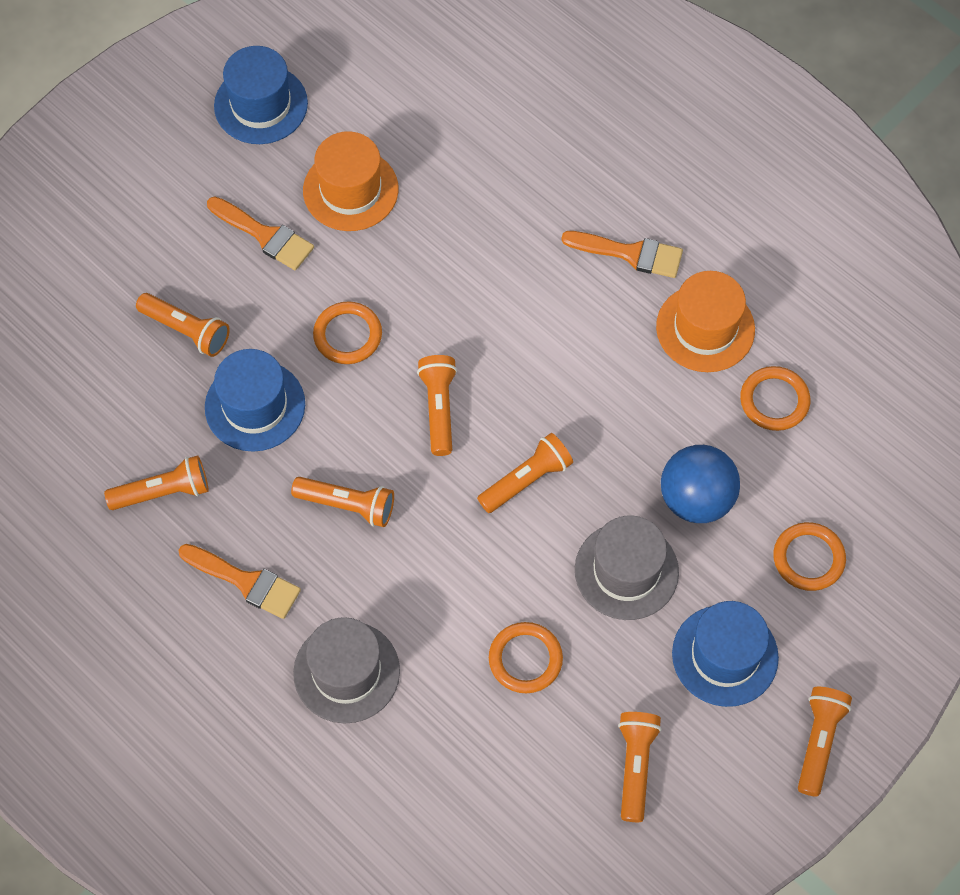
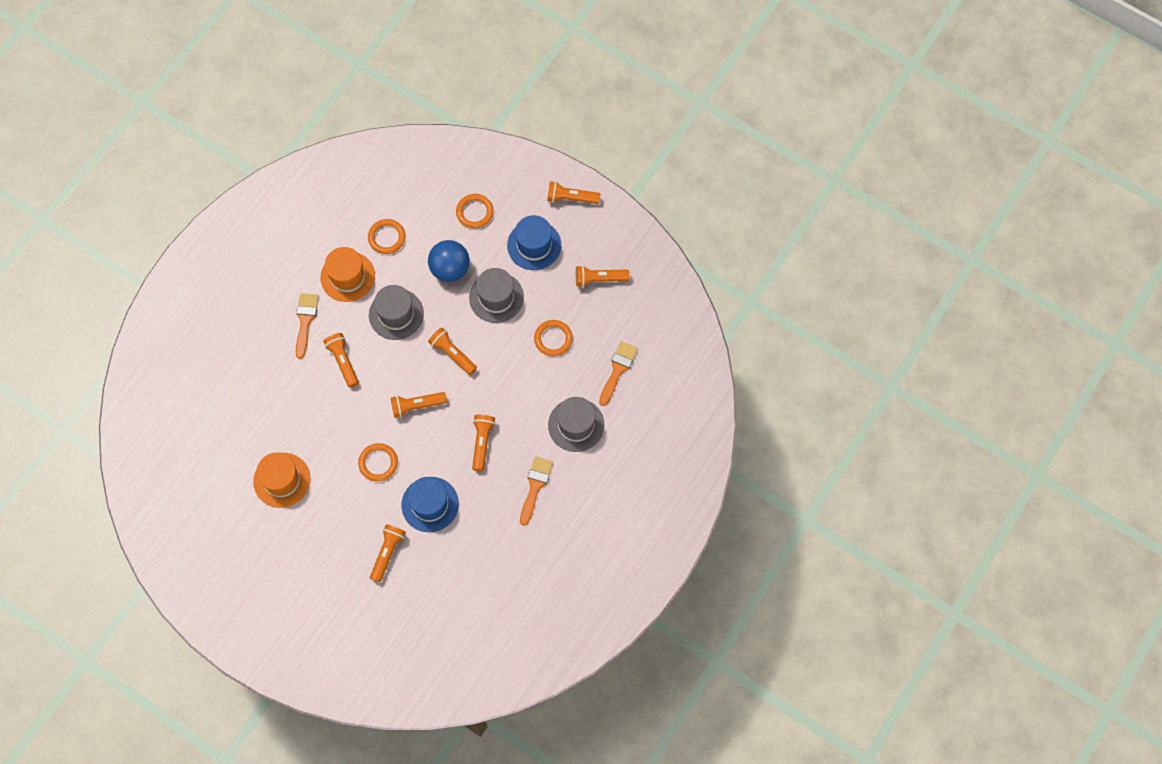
camera: 100 degrees left, 5 degrees up
orange flashlight [104,455,209,510] -> orange flashlight moved to [323,333,359,387]
orange brush [207,197,314,270] -> orange brush moved to [599,342,638,406]
blue hat [214,46,308,144] -> none
none -> grey hat [369,285,424,340]

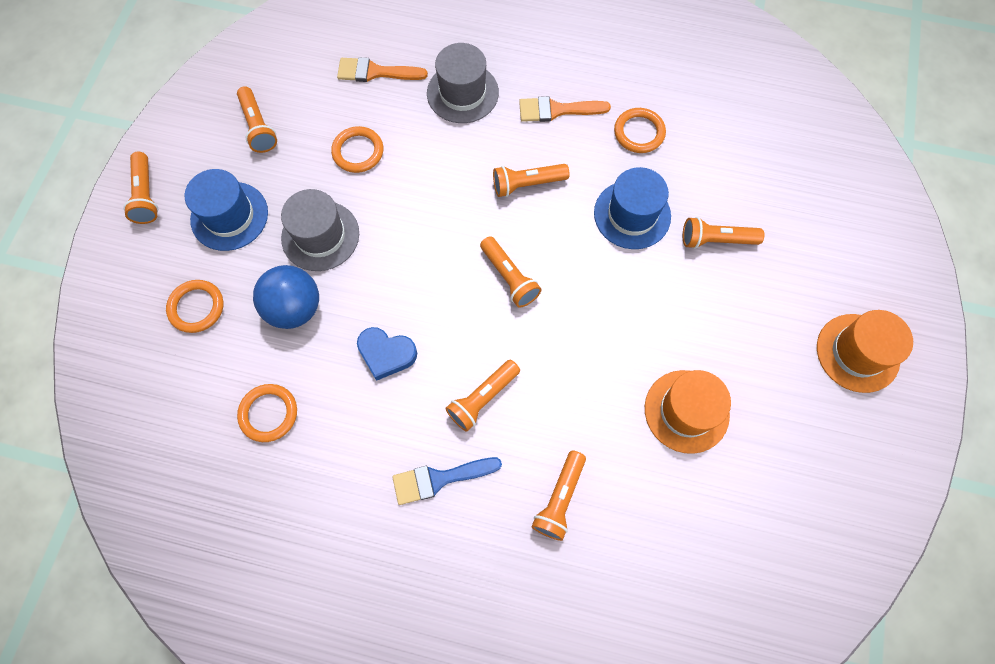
camera: 110 degrees left, 0 degrees up
orange brush [296,293,319,359] -> blue brush [392,457,502,505]
orange hat [320,247,375,302] -> orange hat moved to [817,310,913,393]
orange ring [358,443,398,481] -> orange ring moved to [614,108,666,153]
grey hat [369,285,424,340] -> blue heart [357,327,417,381]
orange flashlight [428,328,477,375] -> orange flashlight moved to [532,450,586,541]

